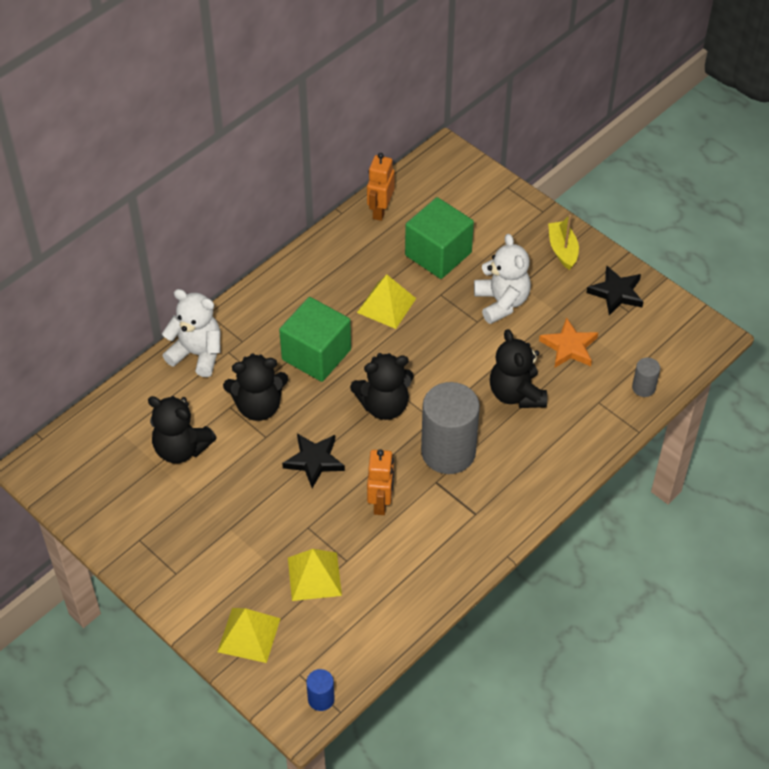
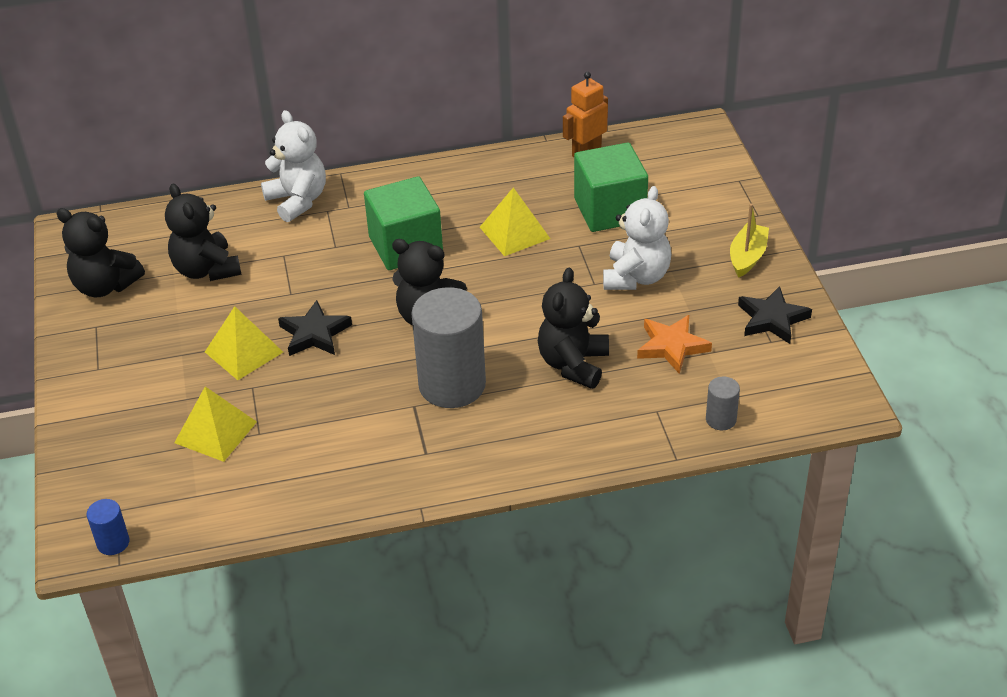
camera: 35 degrees right, 10 degrees down
yellow pyramid [217,608,281,663] -> yellow pyramid moved to [205,306,283,380]
black teddy bear [223,353,288,421] -> black teddy bear moved to [57,208,145,297]
orange robot [367,449,394,515] -> none

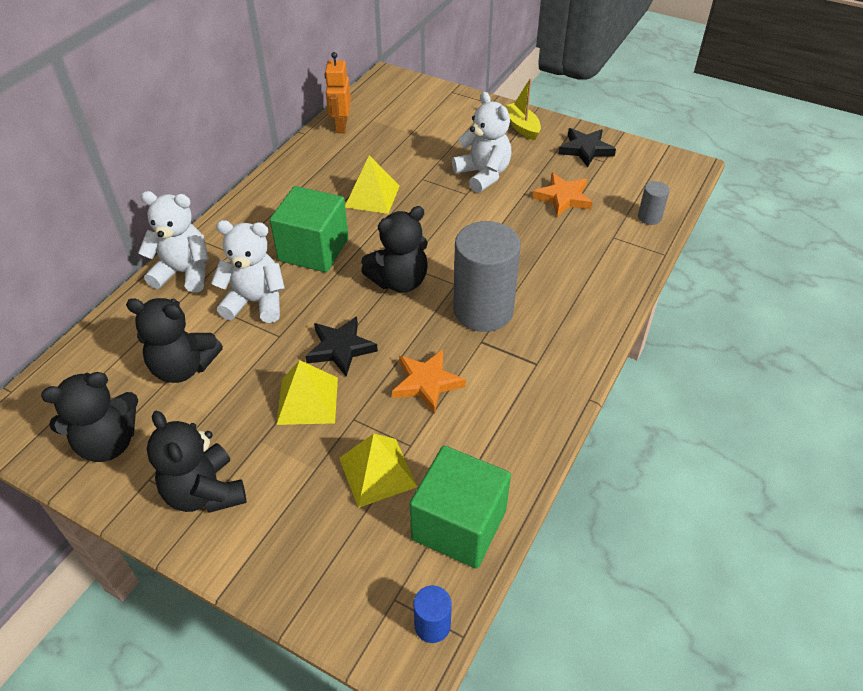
camera: 50 degrees left, 5 degrees up
black teddy bear [538,268,609,389] -> black teddy bear moved to [147,411,246,513]
green cube [574,142,648,232] -> green cube moved to [410,446,511,569]
none -> white teddy bear [211,220,285,323]
none -> orange star [392,350,466,414]

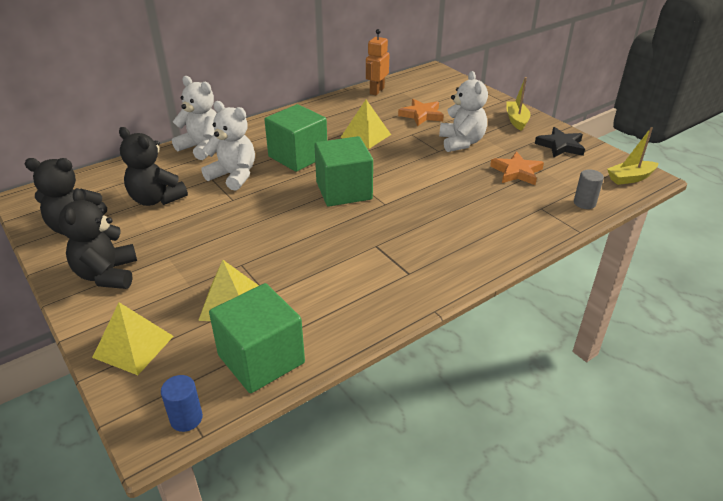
camera: 25 degrees right, 10 degrees down
yellow pyramid [276,360,338,425] -> yellow pyramid moved to [92,302,174,375]
black star [305,316,378,377] -> none
black teddy bear [361,206,428,293] -> green cube [314,136,373,206]
orange star [392,350,466,414] -> orange star moved to [398,99,444,126]
grey cylinder [453,221,521,332] -> none
none -> yellow boat [607,127,658,185]

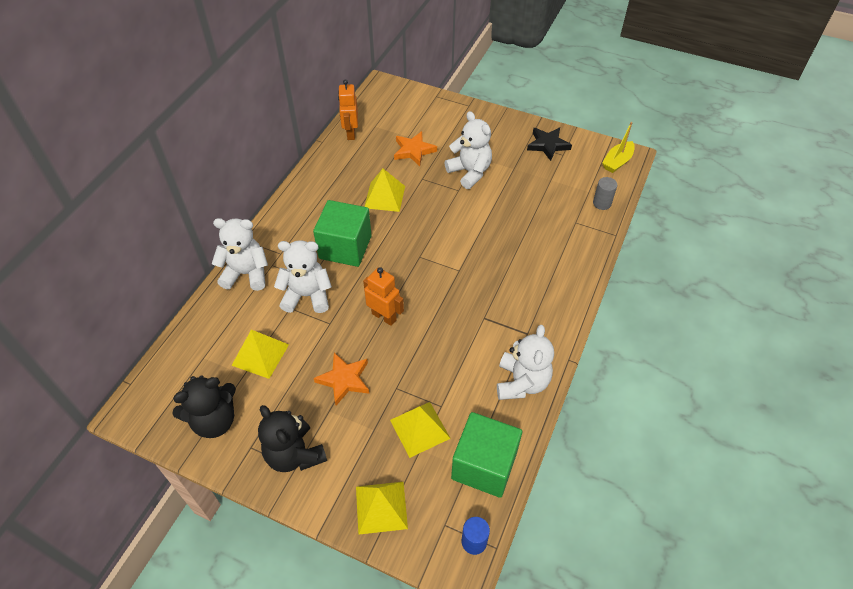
camera: 30 degrees left, 15 degrees up
black teddy bear [119,127,188,206] -> yellow pyramid [231,330,289,379]
green cube [314,136,373,206] -> none
orange star [490,151,544,185] -> orange star moved to [314,353,369,405]
yellow boat [506,77,531,131] -> none
none -> orange robot [363,267,404,326]
none -> white teddy bear [497,325,554,400]

